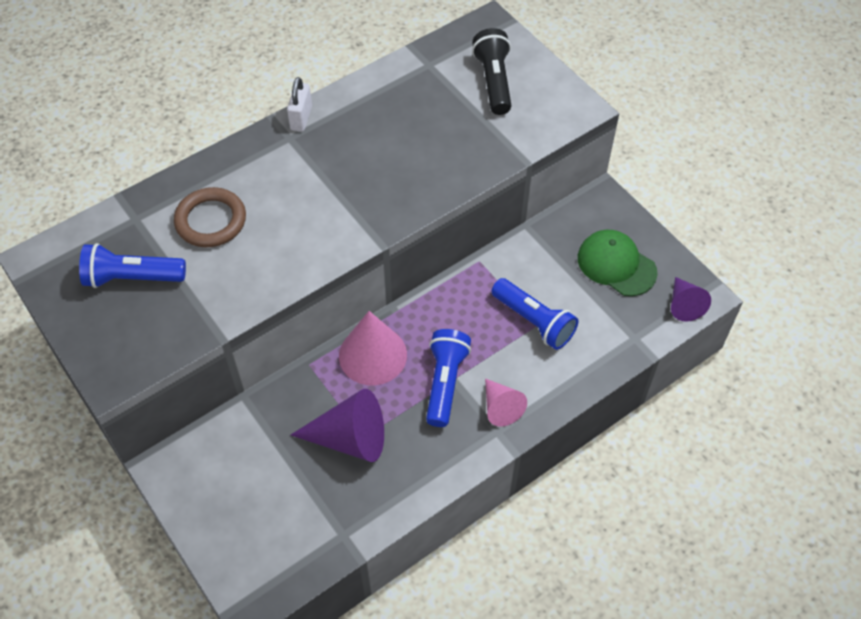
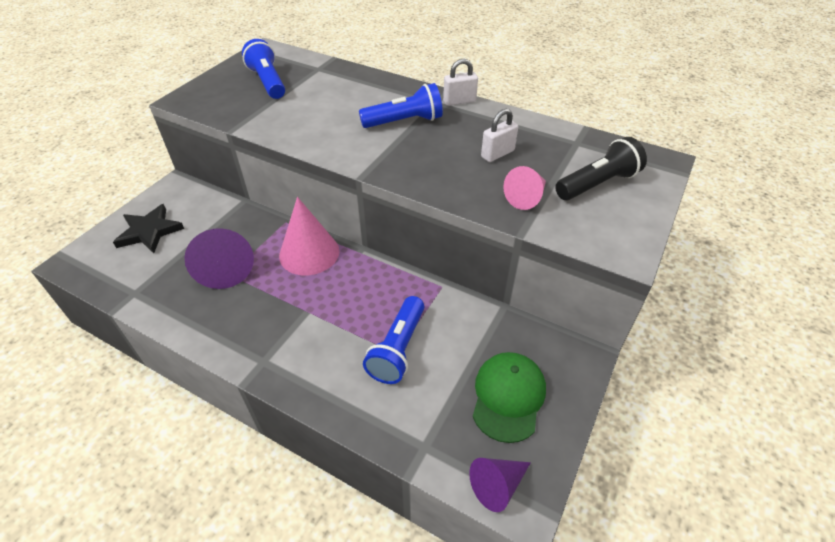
camera: 65 degrees right, 10 degrees down
brown ring [174,187,246,247] -> none
blue flashlight [426,329,471,427] -> blue flashlight moved to [359,83,443,128]
pink cone [485,378,527,426] -> pink cone moved to [503,166,546,210]
none -> black star [113,204,184,253]
none -> white padlock [481,109,518,162]

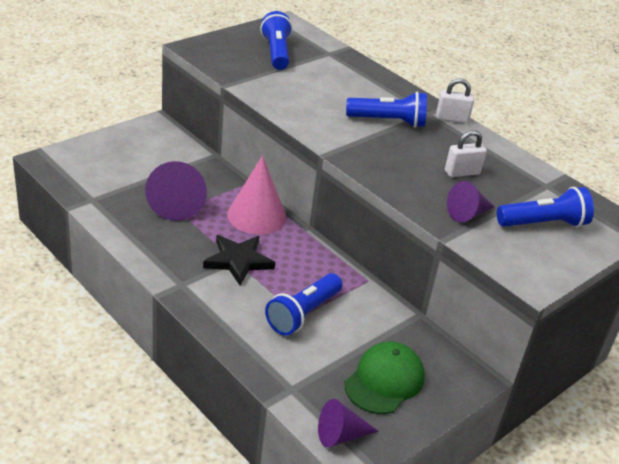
camera: 15 degrees right, 10 degrees down
black star [113,204,184,253] -> black star moved to [203,235,275,285]
pink cone [503,166,546,210] -> purple cone [447,181,494,223]
black flashlight [555,137,647,200] -> blue flashlight [497,187,594,227]

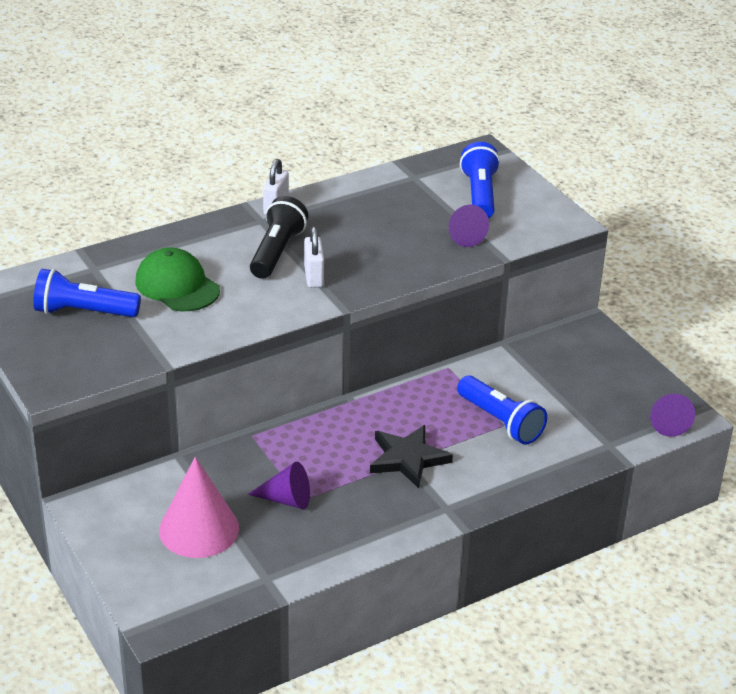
camera: 75 degrees left, 0 degrees up
purple cone [145,161,207,221] -> purple cone [248,462,310,509], size x0.61
pink cone [227,156,287,235] -> pink cone moved to [159,457,239,558]
green cap [345,341,425,414] -> green cap moved to [135,247,220,311]
blue flashlight [346,92,427,128] -> black flashlight [250,196,308,279]
white padlock [445,130,487,177] -> white padlock moved to [304,227,324,288]

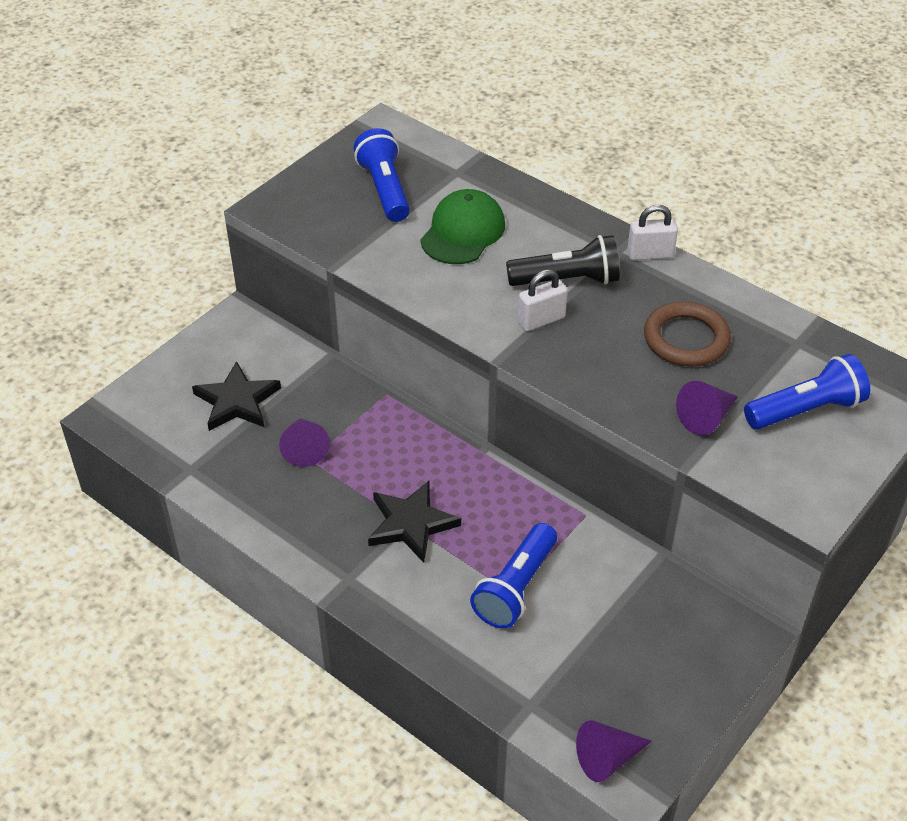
camera: 70 degrees right, 10 degrees up
pink cone [159,457,239,558] -> black star [192,361,281,431]
none -> brown ring [644,301,731,366]

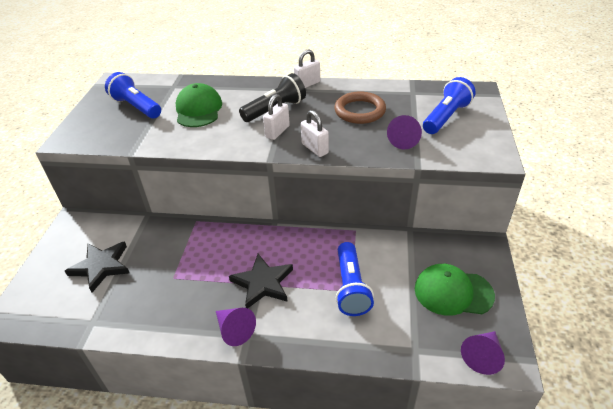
camera: 30 degrees left, 5 degrees down
purple cone [279,418,330,467] -> purple cone moved to [216,308,256,346]
none -> white padlock [301,110,329,157]
none -> green cap [415,264,495,316]

